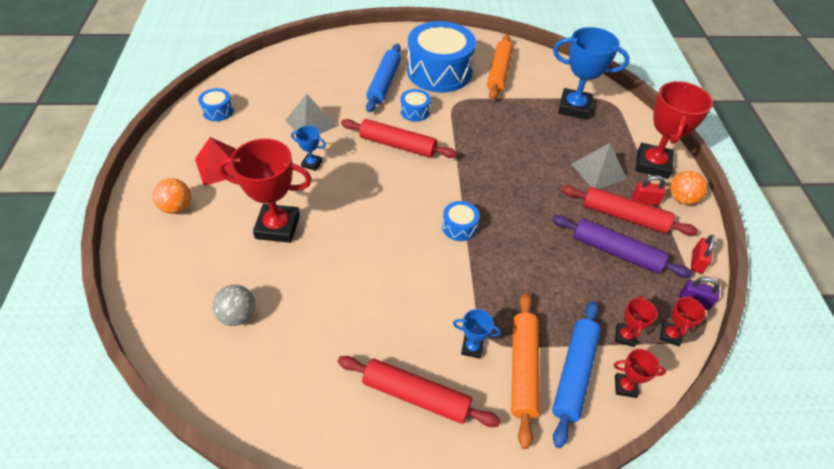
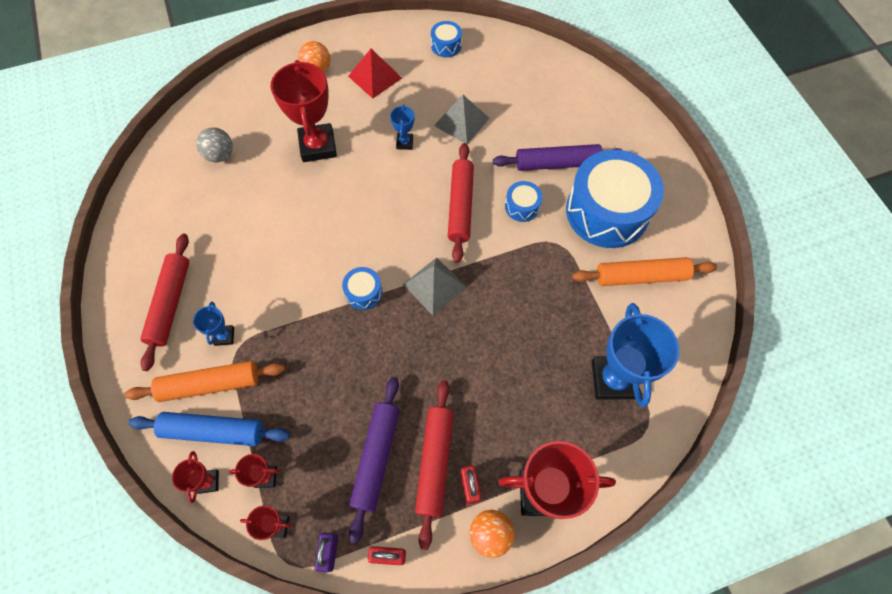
camera: 75 degrees right, 15 degrees up
blue rolling pin [366,44,401,113] -> purple rolling pin [493,144,622,171]
grey pyramid [571,143,627,189] -> grey pyramid moved to [403,257,467,316]

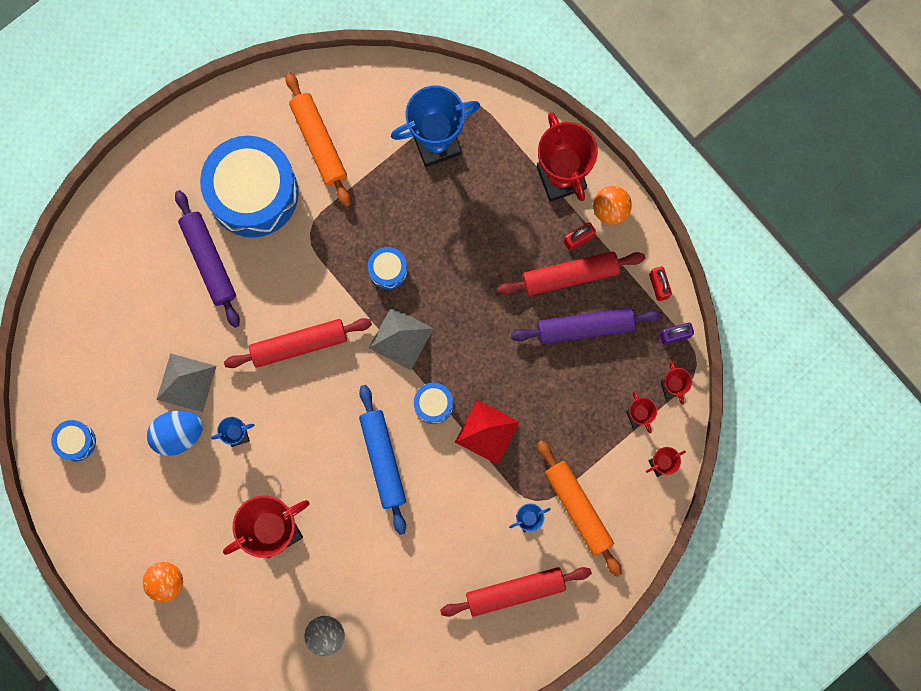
camera: 110 degrees left, 15 degrees up
blue rolling pin [128,412,290,446] -> blue rolling pin moved to [359,385,406,535]
red pyramid [348,49,402,99] -> red pyramid moved to [455,400,520,465]
blue drum [505,181,543,222] -> blue drum moved to [368,247,408,289]
none -> blue egg [147,410,203,456]

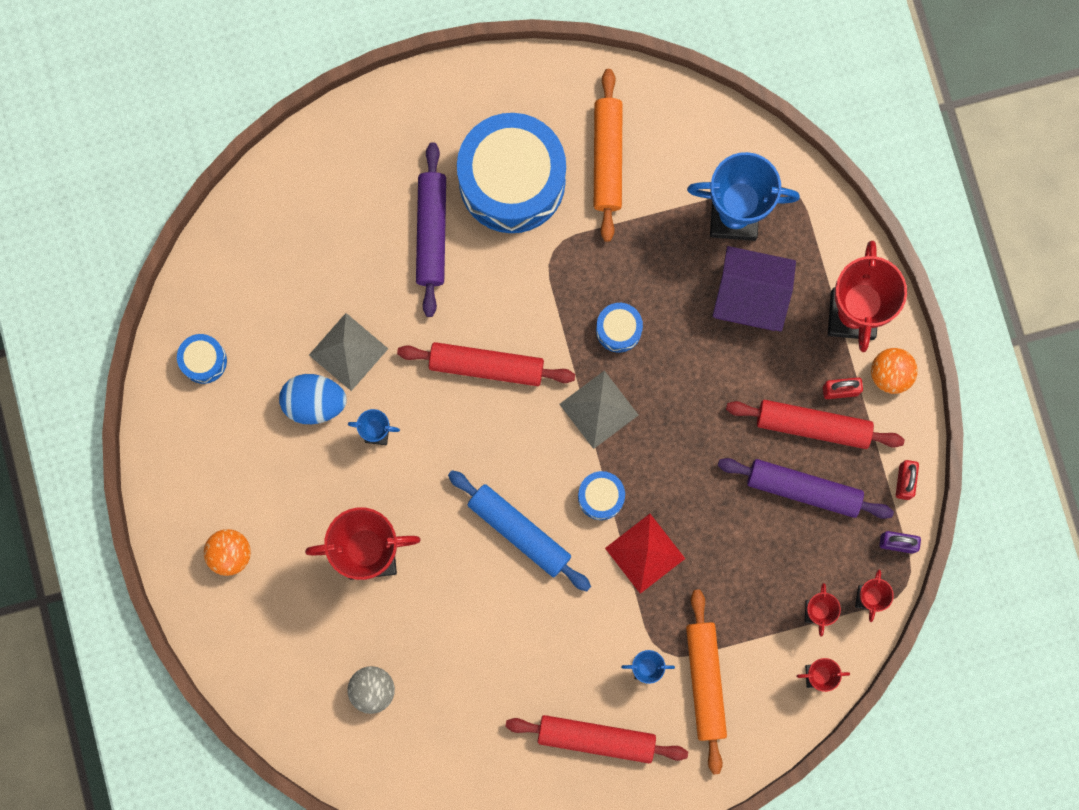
camera: 25 degrees right, 0 degrees up
blue rolling pin [359,385,406,535] -> blue rolling pin turned 60 degrees counterclockwise [448,470,591,591]
none -> purple house [713,246,796,332]

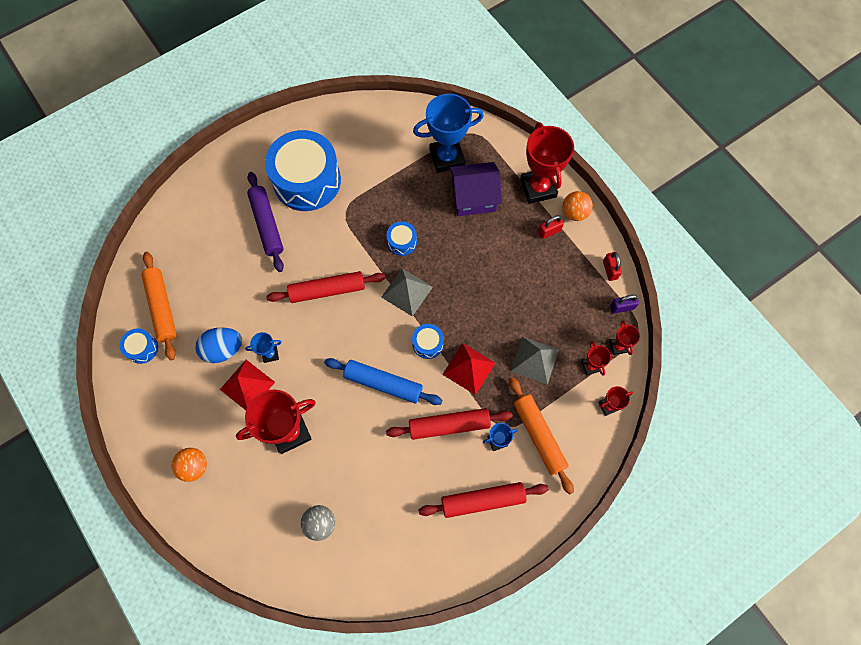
camera: 20 degrees left, 10 degrees down
grey pyramid [309,313,388,391] -> grey pyramid moved to [510,337,559,385]
orange rolling pin [594,69,623,242] -> orange rolling pin moved to [141,252,177,360]
purple rolling pin [718,458,894,519] -> none
red rolling pin [726,400,905,449] -> red rolling pin moved to [386,408,513,440]
none -> red pyramid [220,360,275,410]

